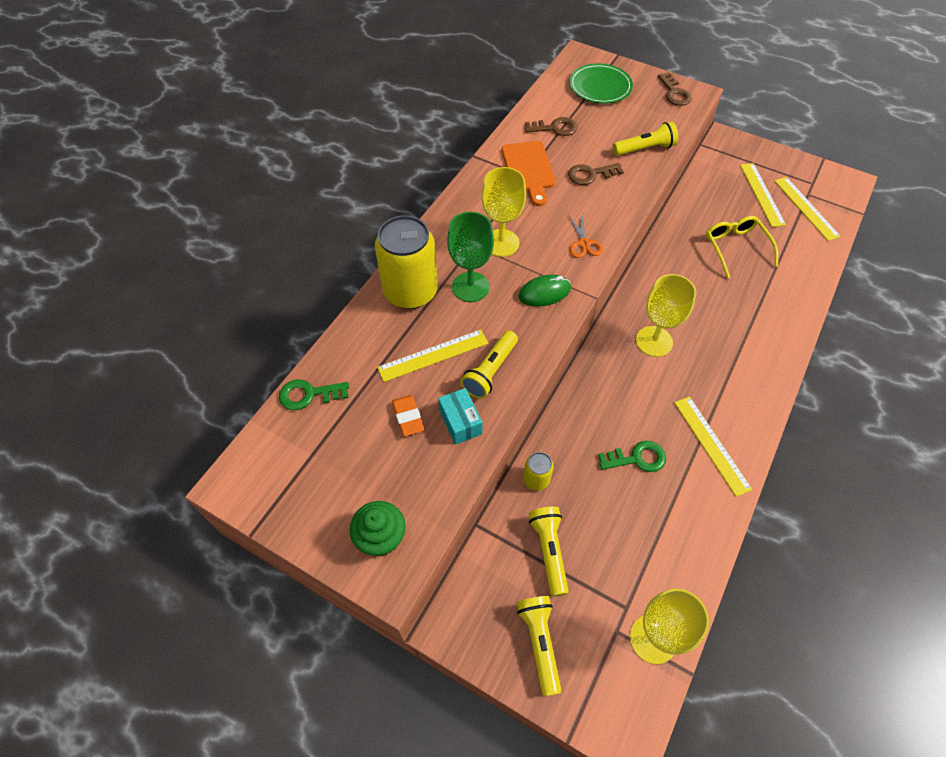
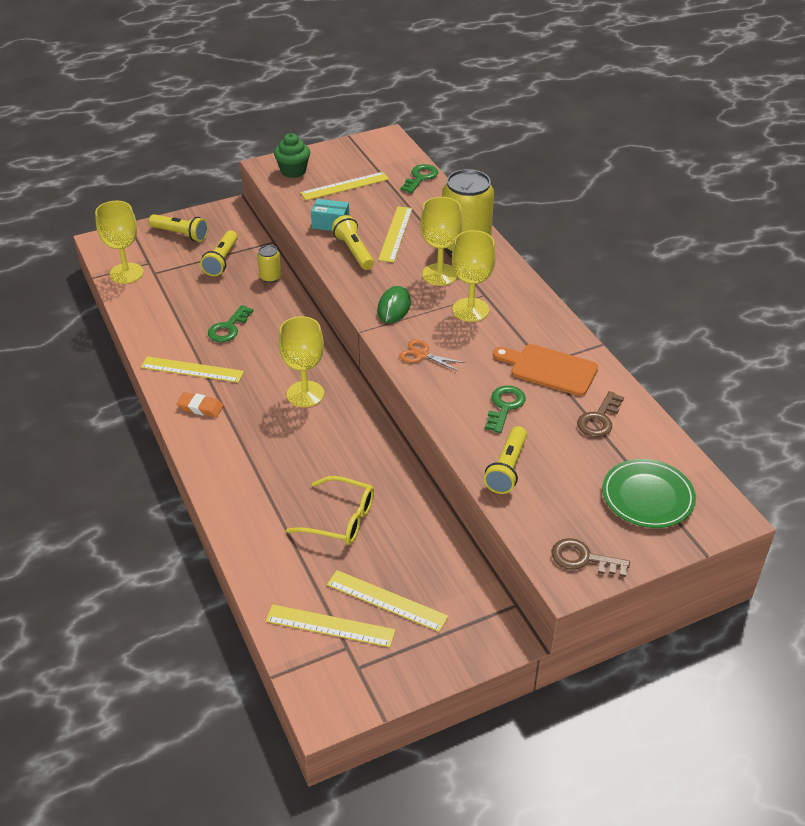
camera: 125 degrees right, 15 degrees down
orange eraser [392,395,424,436] -> orange eraser moved to [177,392,224,417]
green goblet [447,212,494,302] -> yellow goblet [420,197,463,286]
yellow flashlight [529,506,569,597] -> yellow flashlight turned 75 degrees clockwise [200,230,238,276]
brown key [568,163,624,185] -> green key [485,385,526,433]
none -> yellow ruler [300,172,389,200]

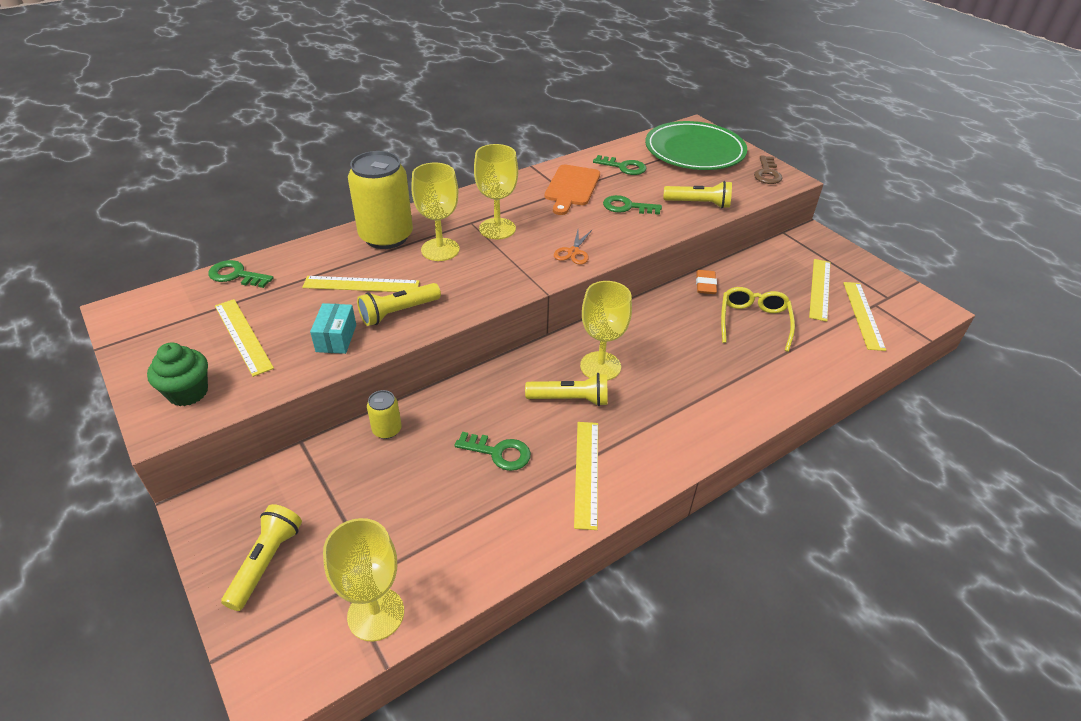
camera: 100 degrees left, 0 degrees up
orange eraser [177,392,224,417] -> orange eraser moved to [696,270,717,294]
yellow flashlight [200,230,238,276] -> yellow flashlight moved to [525,373,608,406]
green mouse [377,286,411,323] -> none
brown key [577,391,624,437] -> green key [593,155,646,175]
green plate [602,459,696,528] -> green plate [645,121,747,170], size x1.55

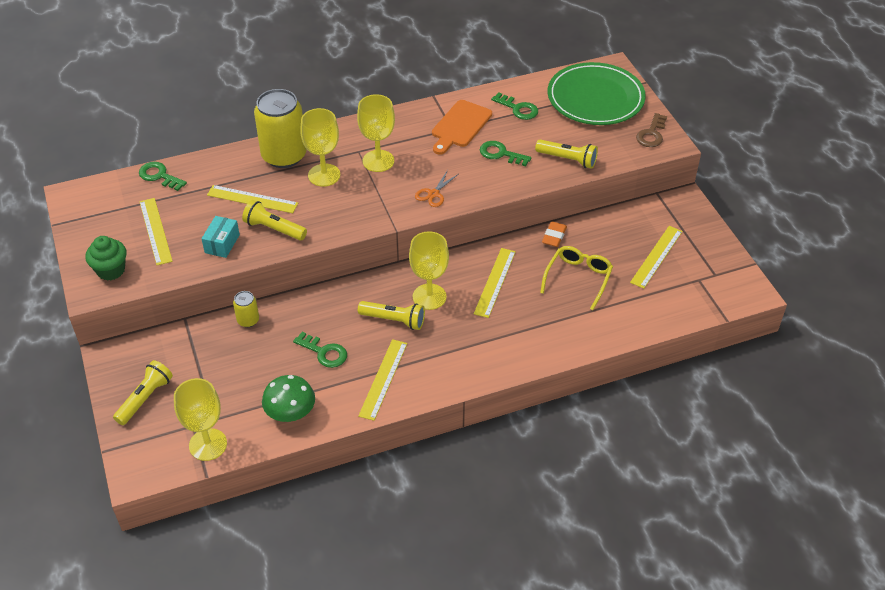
camera: 15 degrees right, 5 degrees up
yellow flashlight [357,283,441,326] -> yellow flashlight turned 45 degrees clockwise [242,200,307,240]
yellow ruler [843,282,886,351] -> yellow ruler moved to [474,248,516,318]
none -> green mushroom [262,375,315,422]

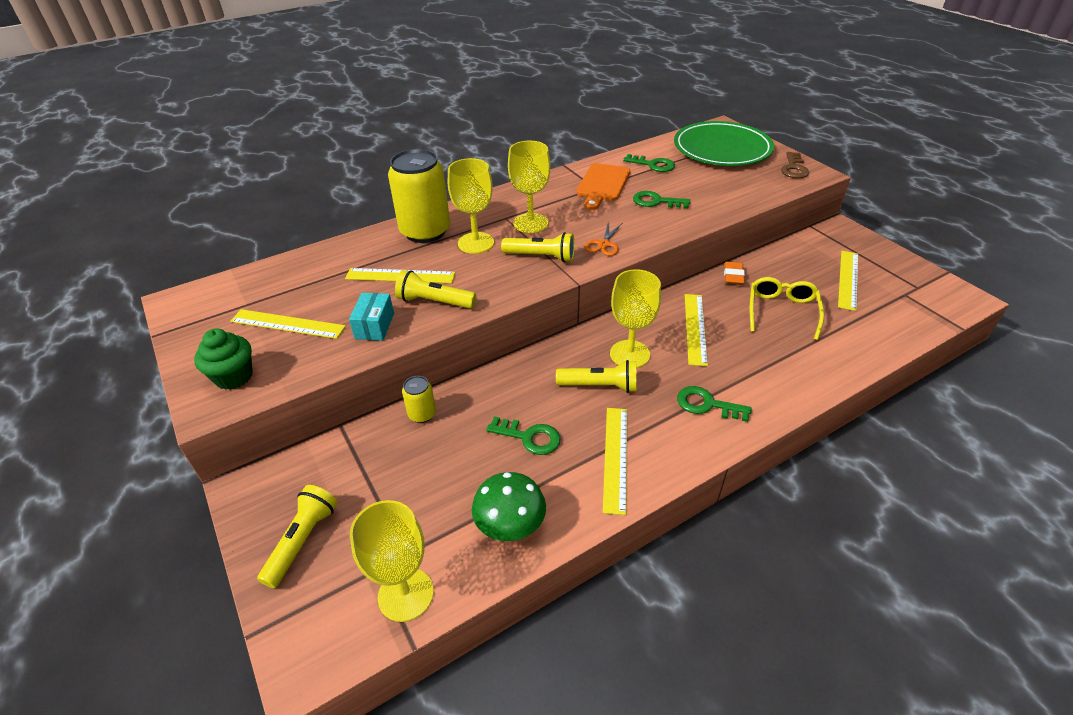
camera: 10 degrees left, 5 degrees down
green key [139,162,187,191] -> green key moved to [677,386,752,422]
yellow ruler [139,198,173,265] -> yellow ruler turned 45 degrees counterclockwise [230,309,346,339]
yellow flashlight [535,139,598,169] -> yellow flashlight moved to [501,232,575,262]

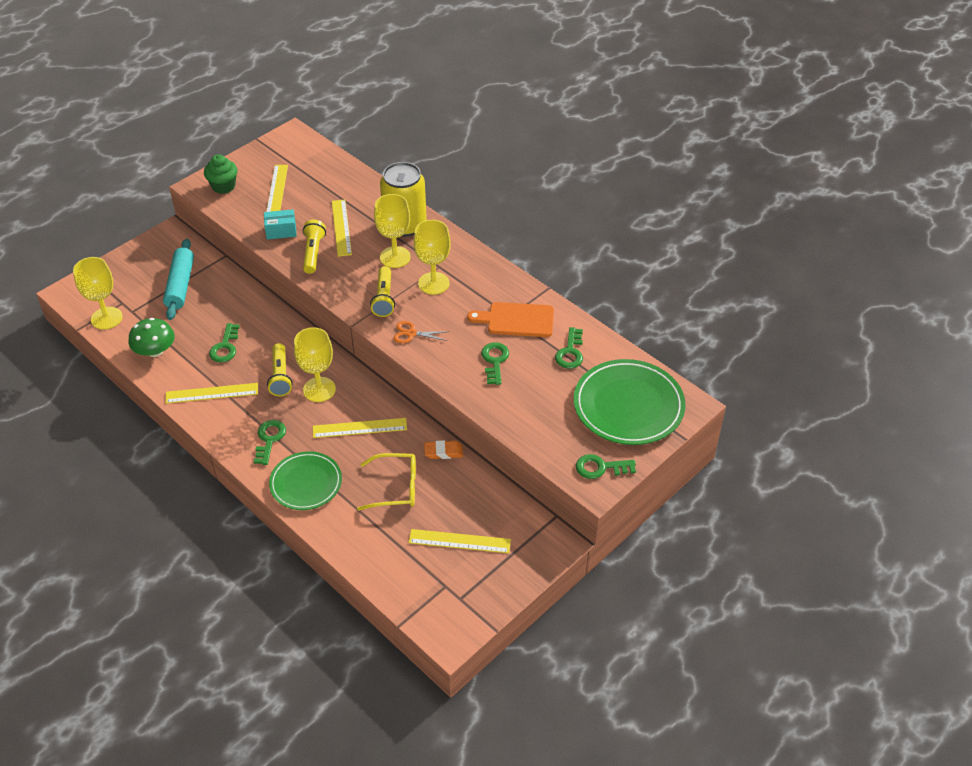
camera: 75 degrees right, 5 degrees up
yellow flashlight [257,485,337,588] -> none
yellow can [402,376,436,423] -> none
brown key [781,152,809,178] -> green key [576,454,636,479]
none -> turquoise rolling pin [163,239,194,320]
none -> green plate [269,451,342,510]

